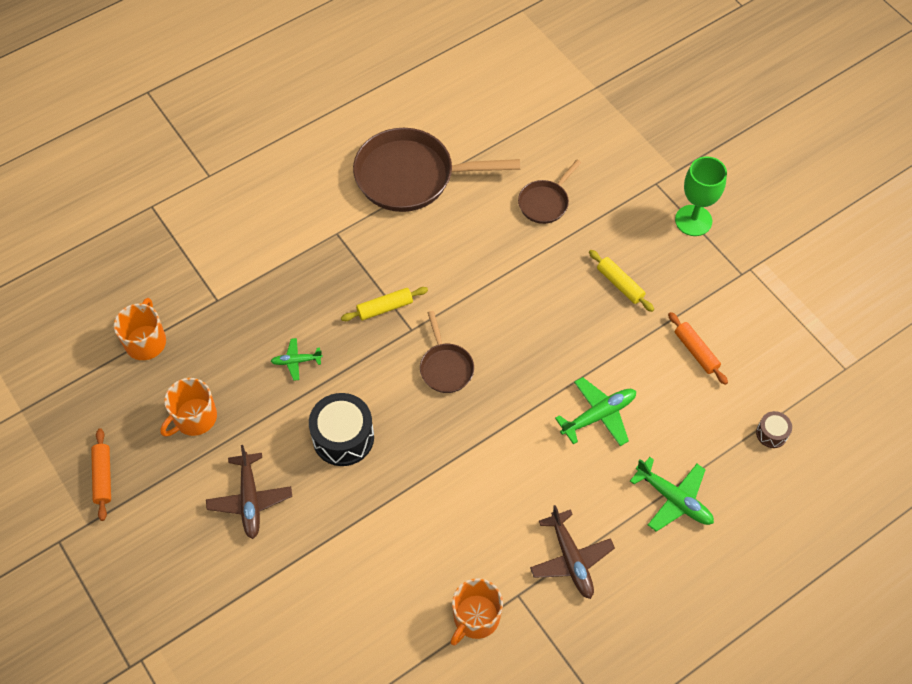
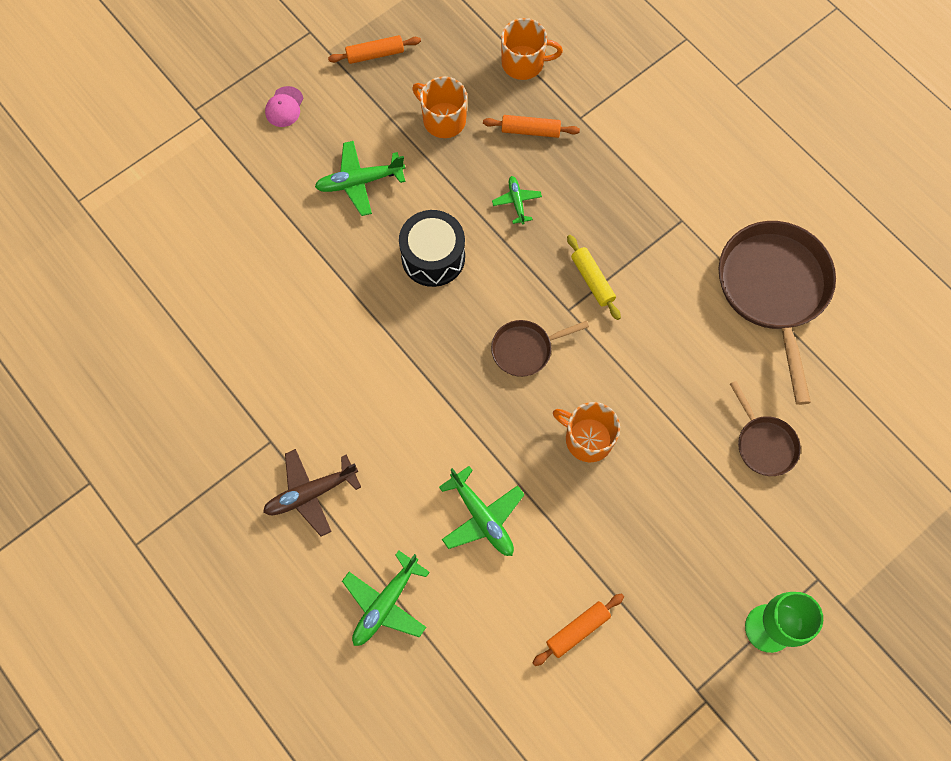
camera: 85 degrees right, 10 degrees up
brown plane [206,445,292,539] -> green plane [315,141,405,216]
orange mug [450,578,503,646] -> orange mug moved to [553,402,620,462]
brown pan [518,160,581,224] -> brown pan turned 150 degrees counterclockwise [730,381,801,476]
yellow rolling pin [589,250,654,312] -> none
brown drum [756,411,792,448] -> none
none -> pink cap [265,86,304,127]
none -> orange rolling pin [483,115,580,138]

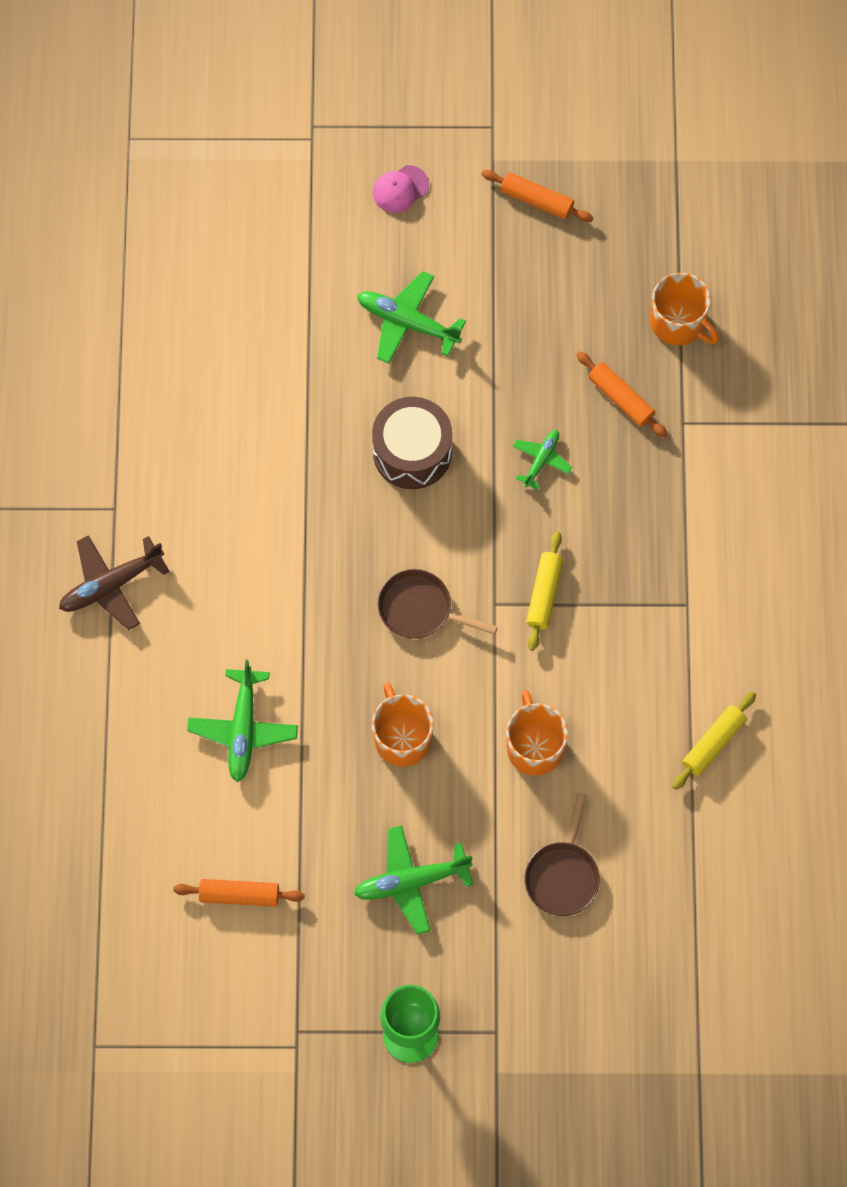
camera: 40 degrees right, 0 degrees up
brown plane [263,449,361,536] -> brown plane turned 45 degrees counterclockwise [59,535,170,630]
green plane [342,551,430,646] -> green plane moved to [354,825,473,935]
black drum [399,210,465,287] -> brown drum [372,397,452,489]
orange mug [412,76,467,138] -> orange mug moved to [506,690,568,776]
brown pan [719,221,836,405] -> yellow rolling pin [672,692,756,790]

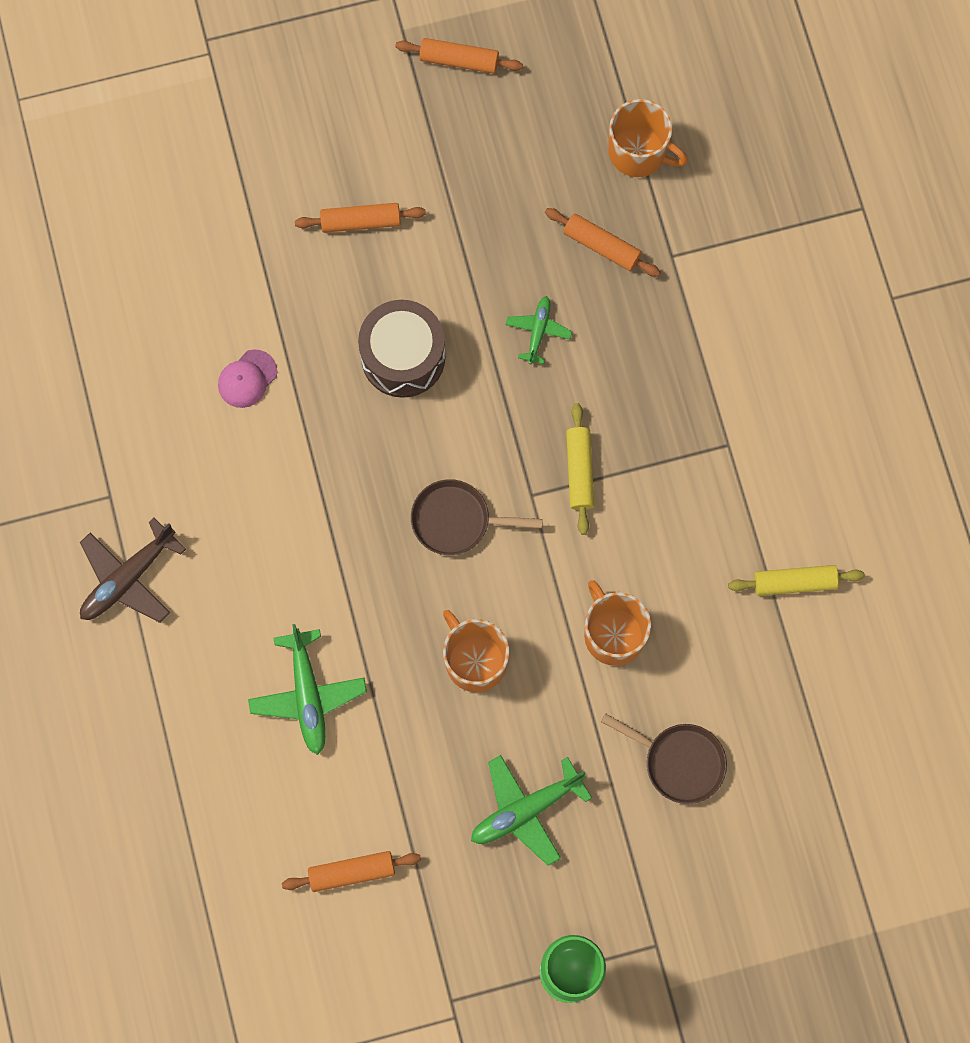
camera: 15 degrees left, 5 degrees up
green plane [357,271,466,364] -> orange rolling pin [295,203,426,233]
pink cap [373,165,429,213] -> pink cap moved to [218,349,277,408]
brown pan [524,793,600,916] -> brown pan turned 60 degrees counterclockwise [601,713,727,804]
yellow rolling pin [672,692,756,790] -> yellow rolling pin turned 60 degrees clockwise [728,565,865,596]

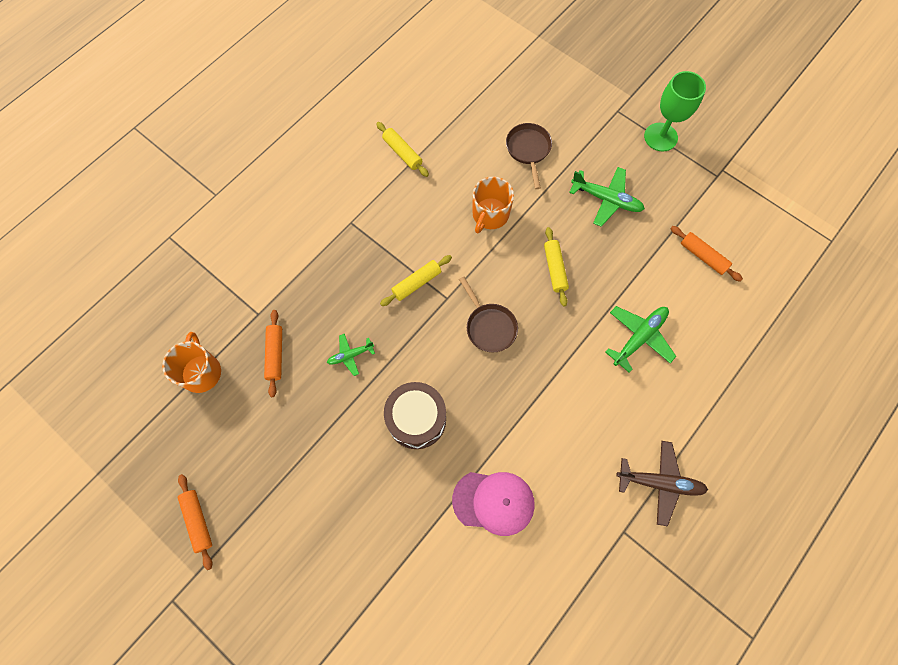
camera: 125 degrees left, 5 degrees down
pink cap [218,349,277,408] -> pink cap [452,472,535,536], size x1.75
orange rolling pin [295,203,426,233] -> none
orange mug [443,610,509,692] -> yellow rolling pin [544,227,569,307]

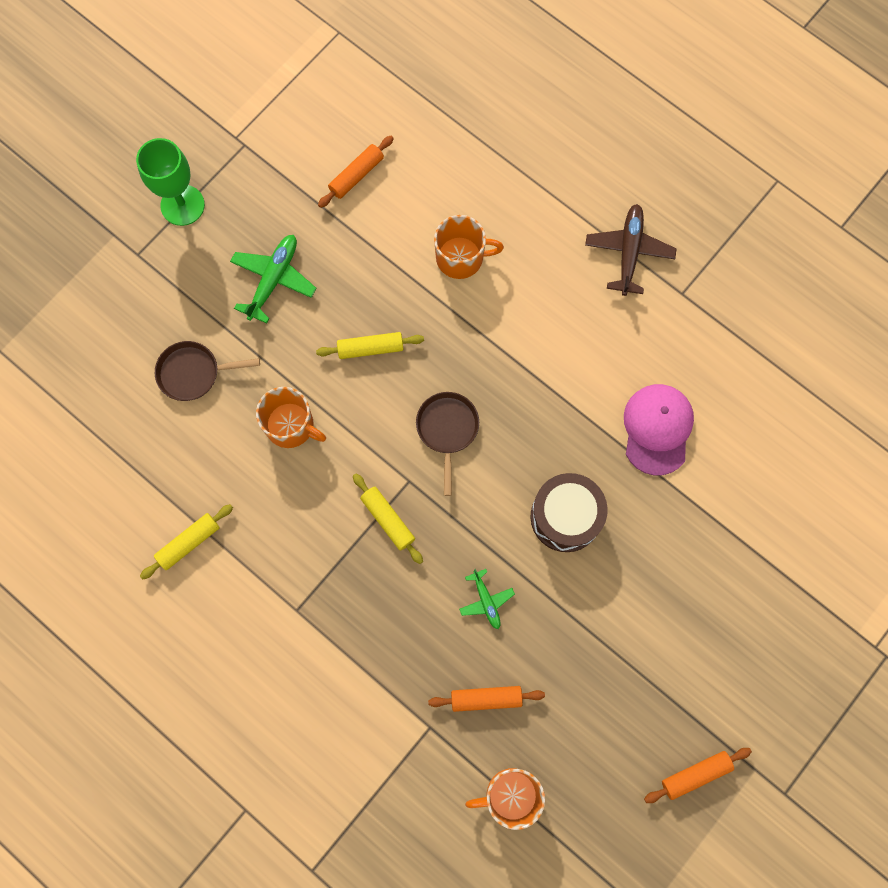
camera: 90 degrees left, 5 degrees up
brown pan [459,277,518,352] -> brown pan turned 60 degrees counterclockwise [416,392,479,496]
green plane [605,306,677,373] -> orange mug [434,215,504,279]

